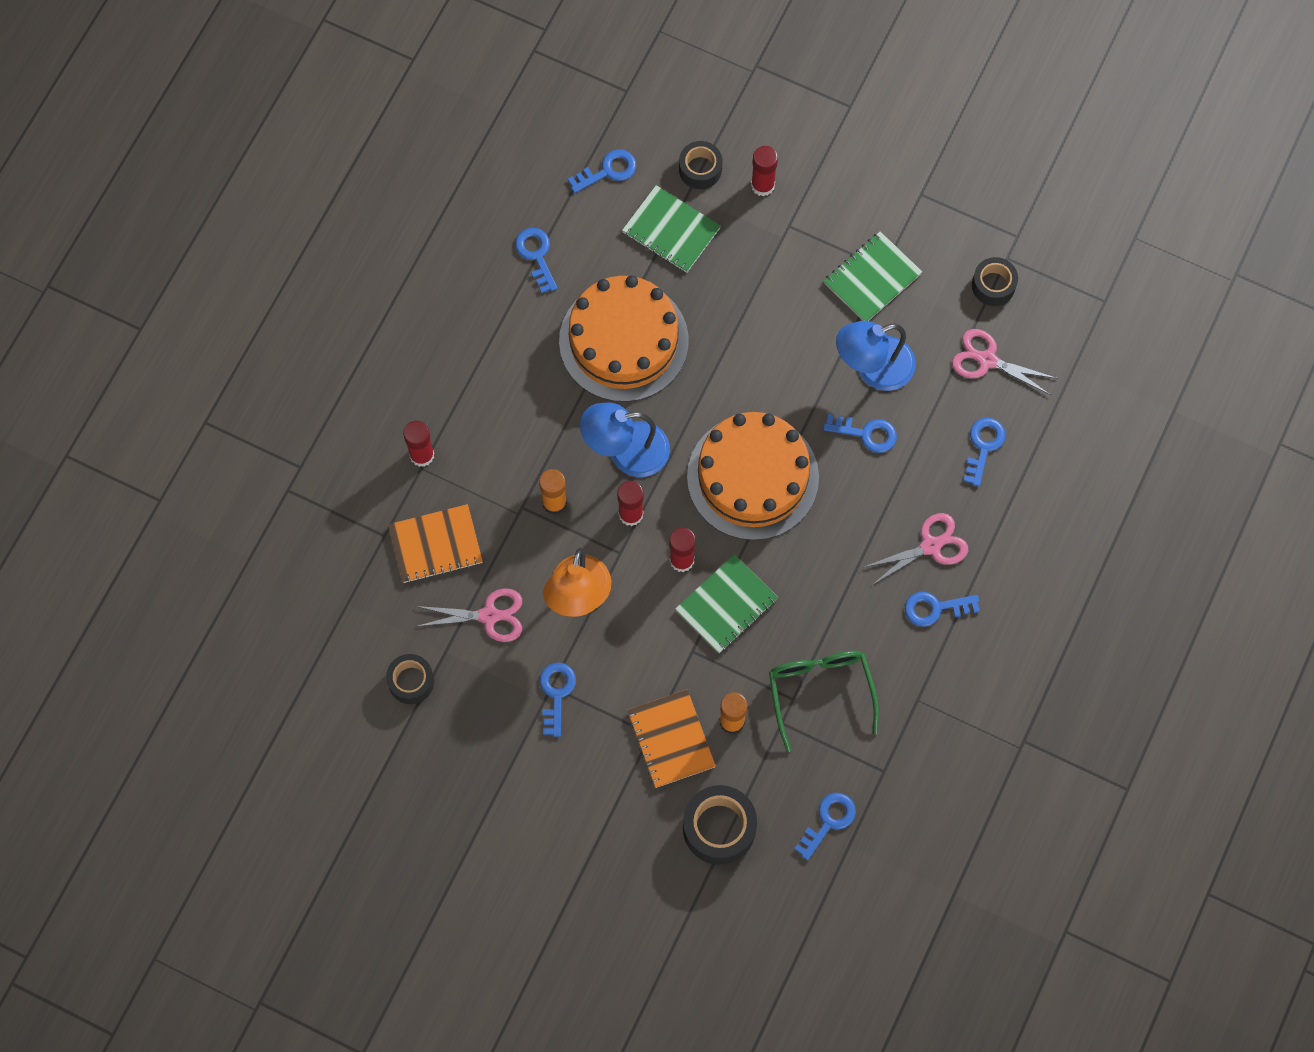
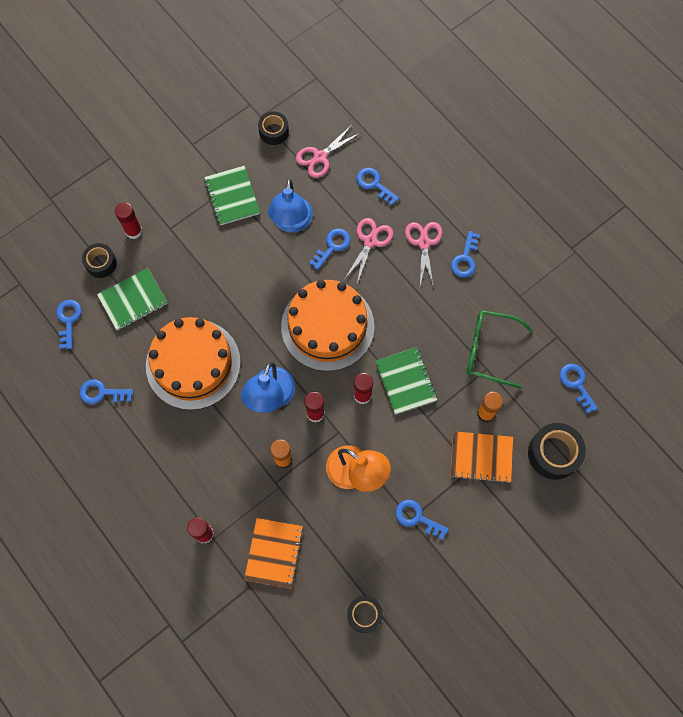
camera: 65 degrees left, 0 degrees up
pink scissors [416,589,522,642] -> pink scissors moved to [344,218,393,284]

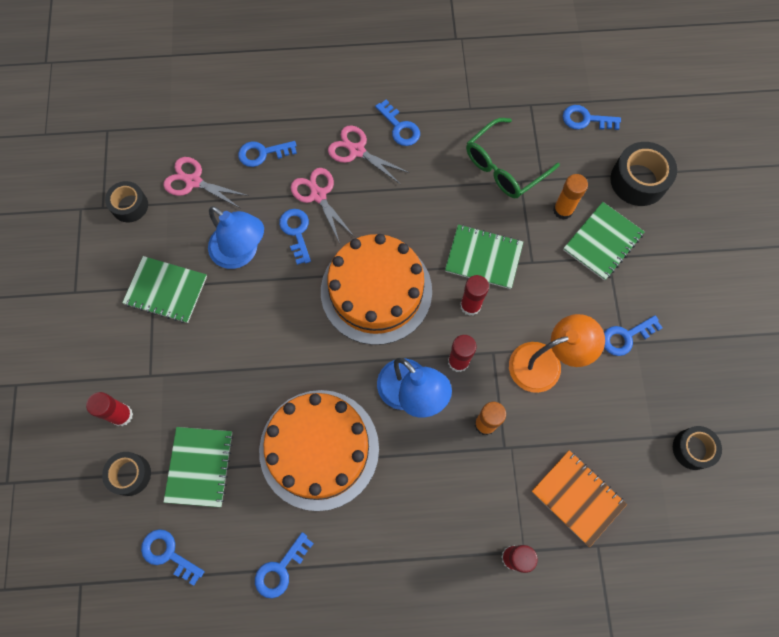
camera: 55 degrees left, 0 degrees up
pink scissors [296,125,360,178] -> pink scissors turned 120 degrees clockwise [163,157,249,209]
orange notebook [450,431,513,483] -> green notebook [563,202,645,281]

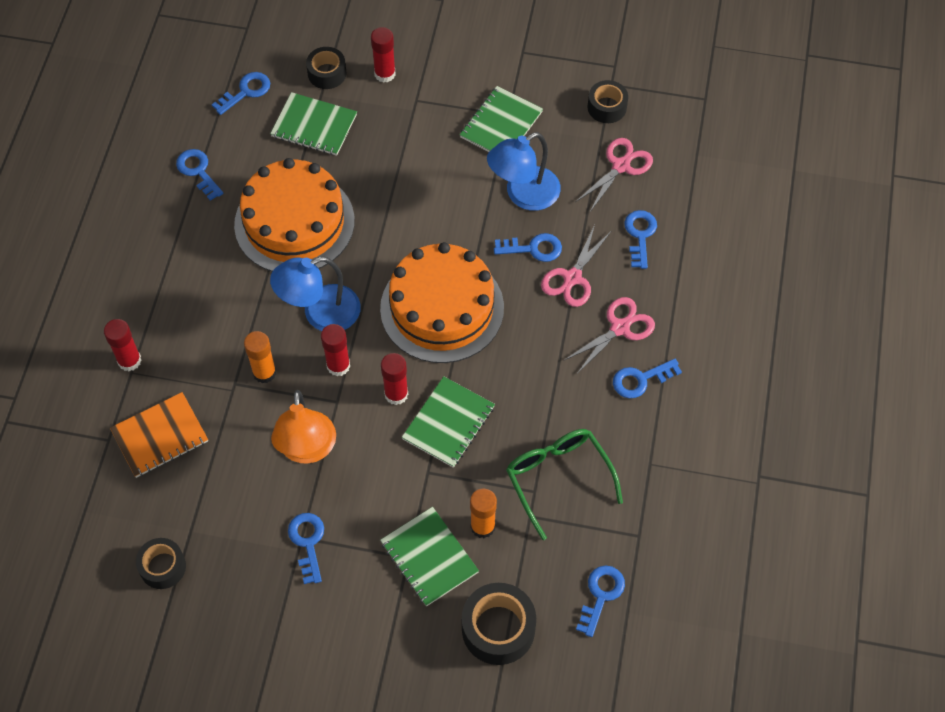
camera: 105 degrees right, 10 degrees down
pink scissors [291,168,354,243] -> pink scissors turned 135 degrees clockwise [541,225,611,307]

